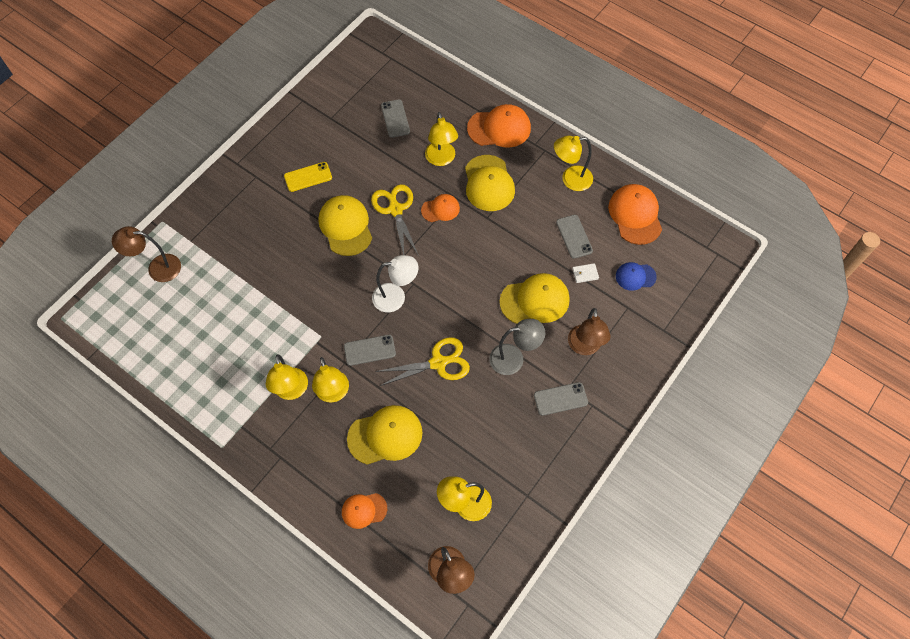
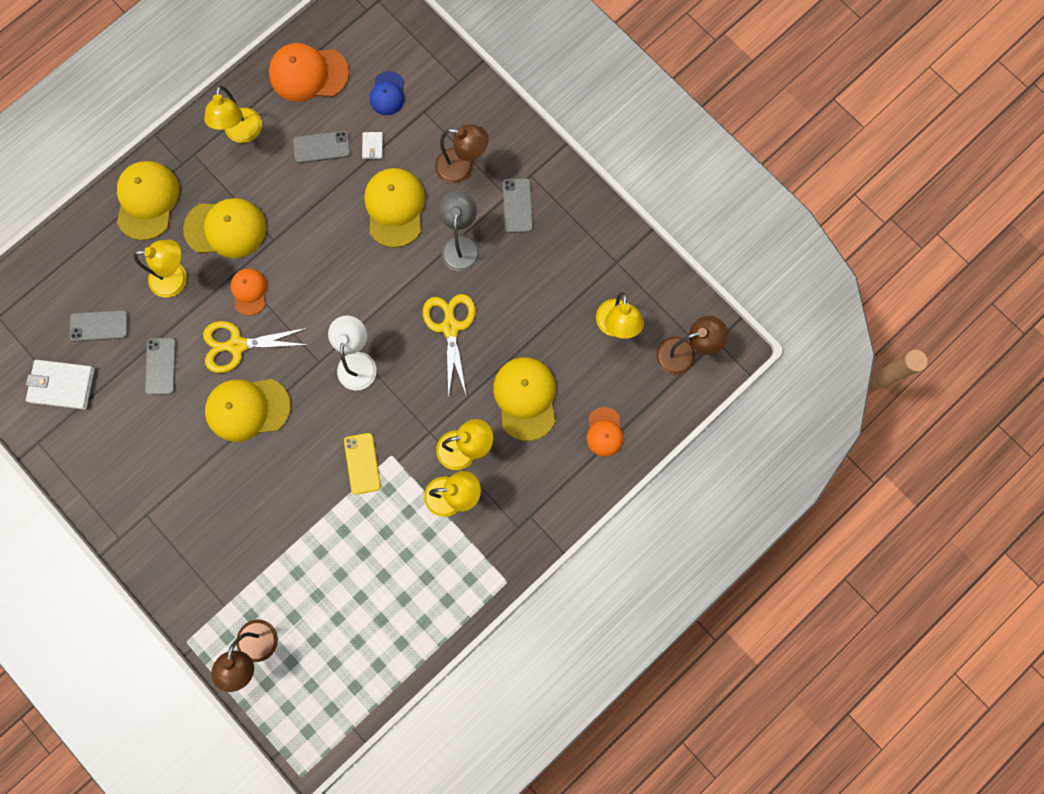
camera: 80 degrees left, 15 degrees up
yellow phone [284,162,332,192] -> yellow phone moved to [344,433,381,494]
grey phone [344,335,396,366] -> grey phone moved to [145,338,176,395]
orange cap [467,104,531,148] -> yellow cap [117,161,179,240]
none -> white wallet [26,360,95,410]

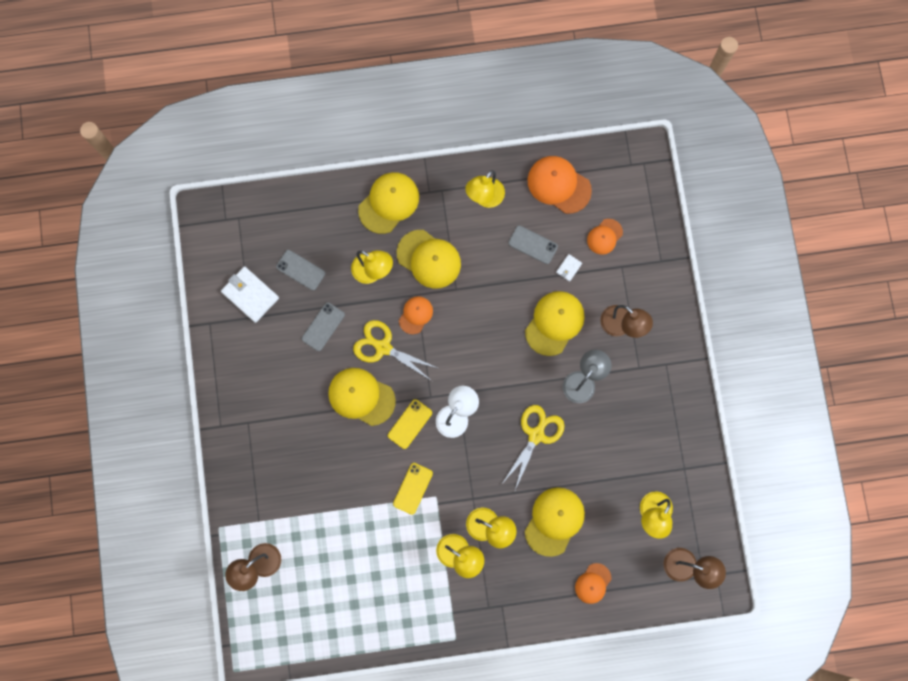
camera: 35 degrees right, 0 degrees up
blue cap [370,71,404,115] -> orange cap [587,219,623,255]
grey phone [503,178,533,233] -> none
none -> yellow phone [388,399,432,449]

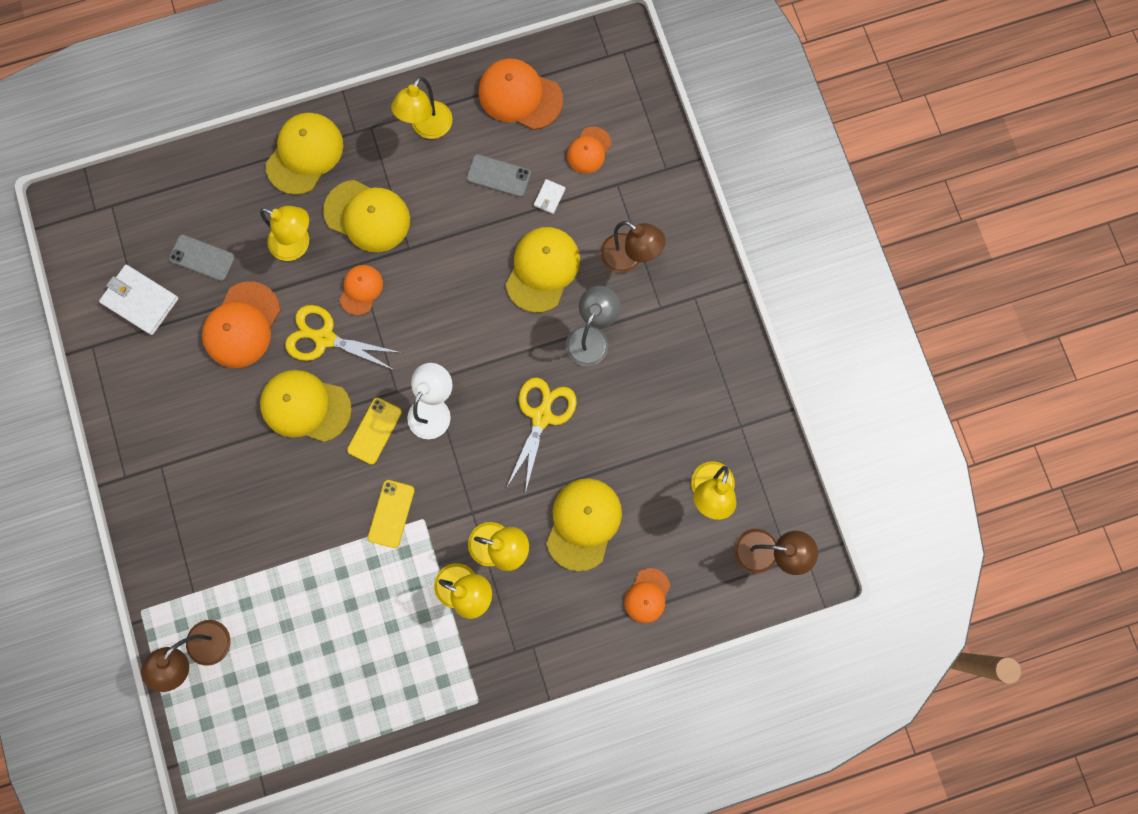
camera: 10 degrees left, 0 degrees up
grey phone [302,302,345,351] -> orange cap [202,281,281,368]

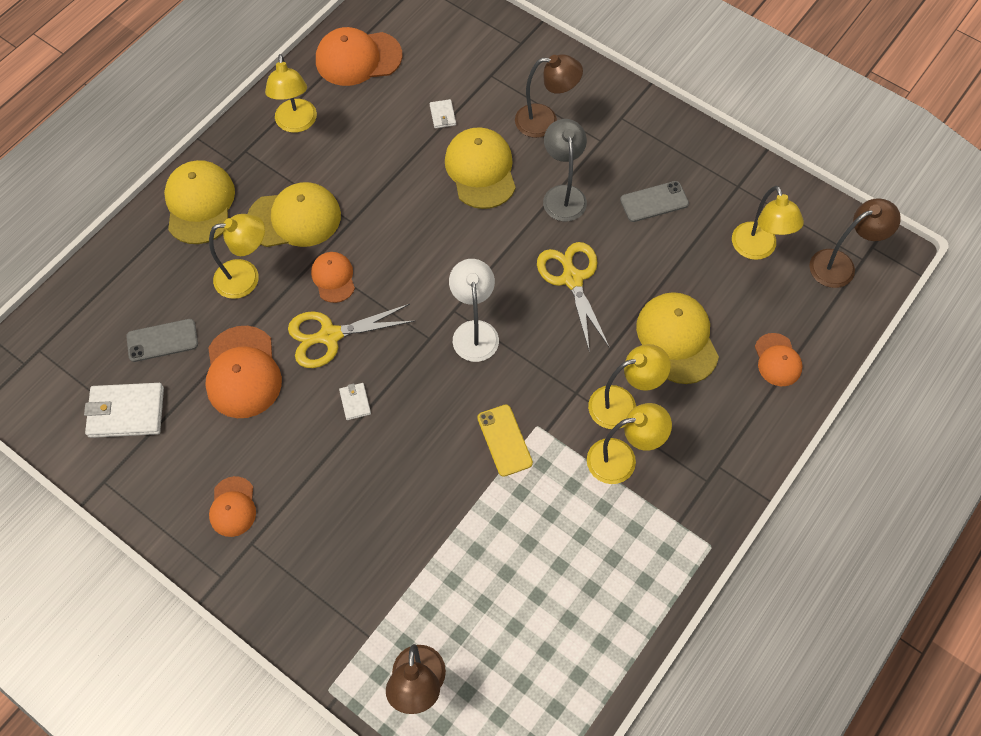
camera: 35 degrees left, 15 degrees down
yellow cap [260,370,352,442] -> white wallet [339,383,371,420]
yellow phone [347,398,402,465] -> none
grey phone [466,154,531,197] -> grey phone moved to [620,181,689,222]
orange cap [567,126,612,174] -> orange cap moved to [209,476,256,537]

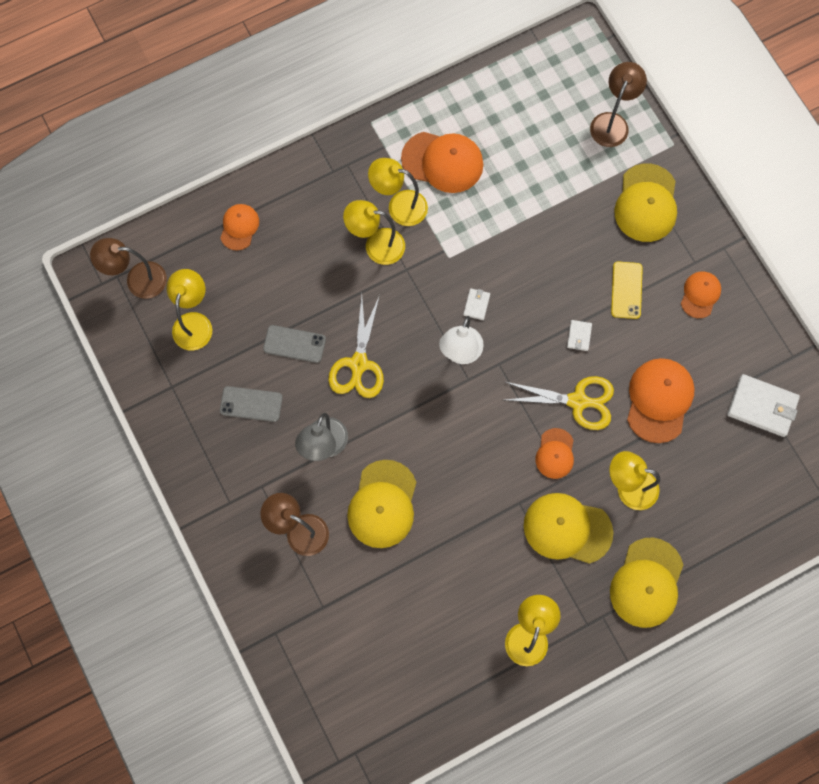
camera: 155 degrees left, 10 degrees up
grey phone [126,319,198,362] -> grey phone moved to [263,325,326,363]
orange cap [316,27,402,86] -> orange cap moved to [401,132,483,193]
white wallet [430,99,456,129] -> white wallet moved to [463,288,490,320]
yellow phone [477,405,533,477] -> yellow phone moved to [611,261,643,319]
yellow cap [636,292,719,384] -> yellow cap moved to [615,163,677,242]

